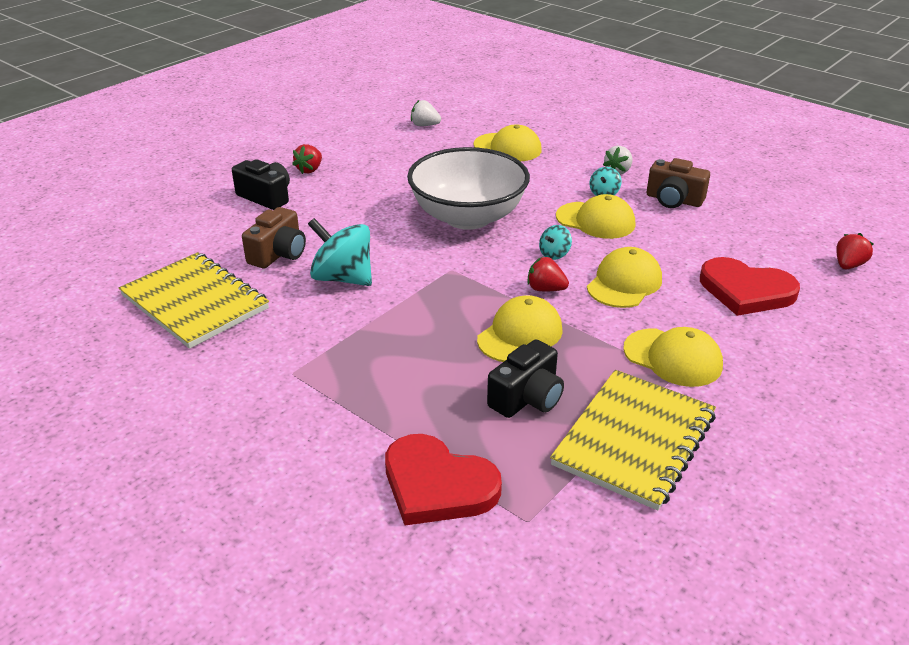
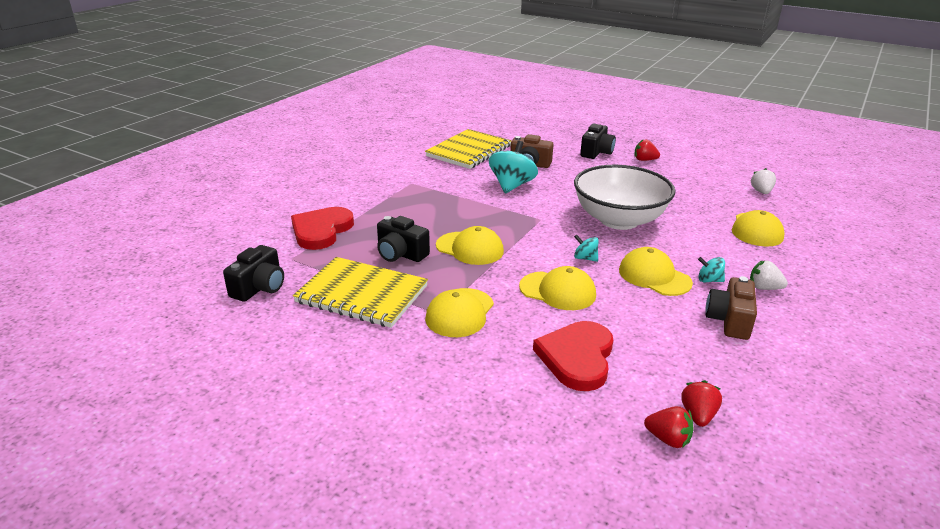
camera: 80 degrees right, 5 degrees down
red strawberry [527,257,569,291] -> red strawberry moved to [681,380,722,427]
yellow cap [556,194,635,239] -> yellow cap turned 120 degrees clockwise [619,247,693,296]
none -> black camera [223,245,284,302]

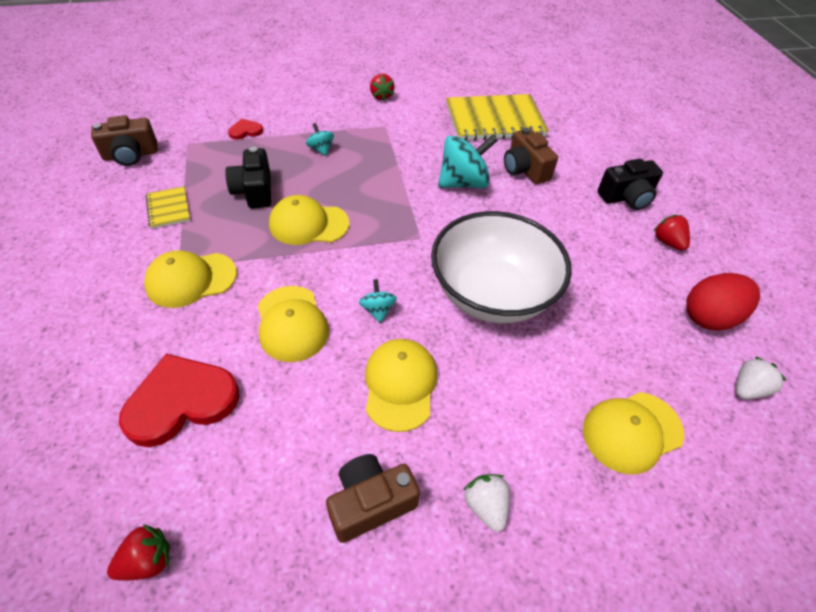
camera: 45 degrees right, 20 degrees up
black camera [223,245,284,302] -> brown camera [91,115,158,166]
red heart [291,207,354,250] -> red heart [228,119,263,140], size x0.46
yellow notebook [293,257,428,328] -> yellow notebook [146,186,190,229], size x0.47
yellow cap [436,226,504,265] -> yellow cap turned 105 degrees clockwise [269,195,349,245]
red strawberry [644,406,694,448] -> red strawberry moved to [370,74,395,101]
turquoise spinning top [698,257,725,282] -> turquoise spinning top moved to [306,123,334,156]
none -> red egg [686,273,760,331]

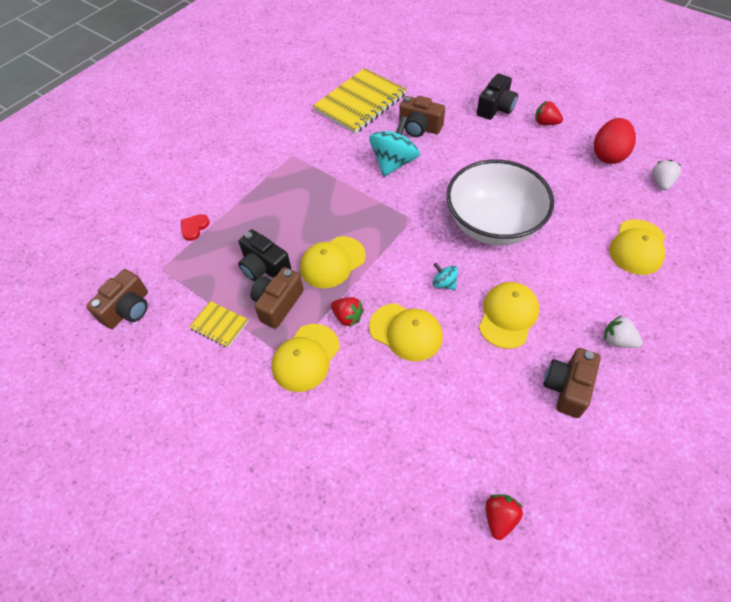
camera: 35 degrees left, 5 degrees up
red heart [119,354,240,447] -> none
turquoise spinning top [306,123,334,156] -> none
yellow cap [365,339,438,432] -> yellow cap turned 60 degrees clockwise [479,282,539,349]
red strawberry [370,74,395,101] -> red strawberry moved to [331,297,364,327]
none -> brown camera [250,267,304,329]

